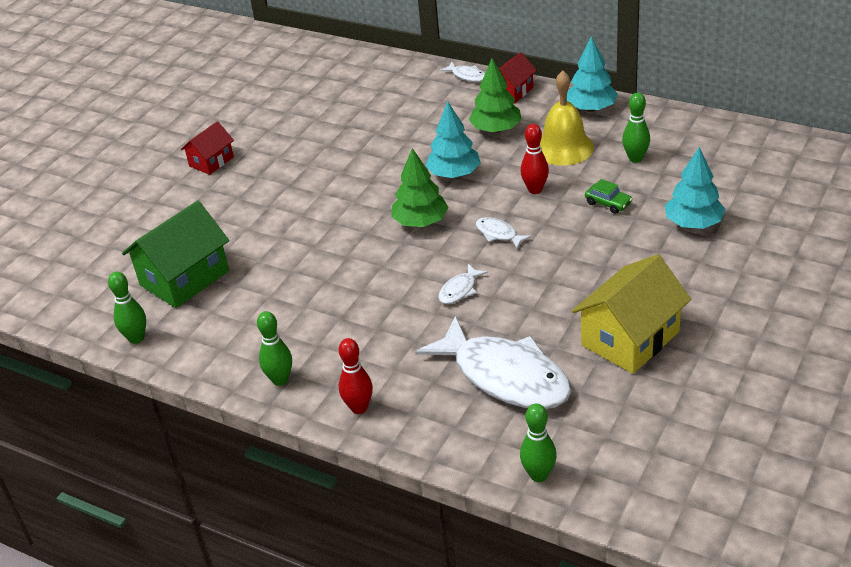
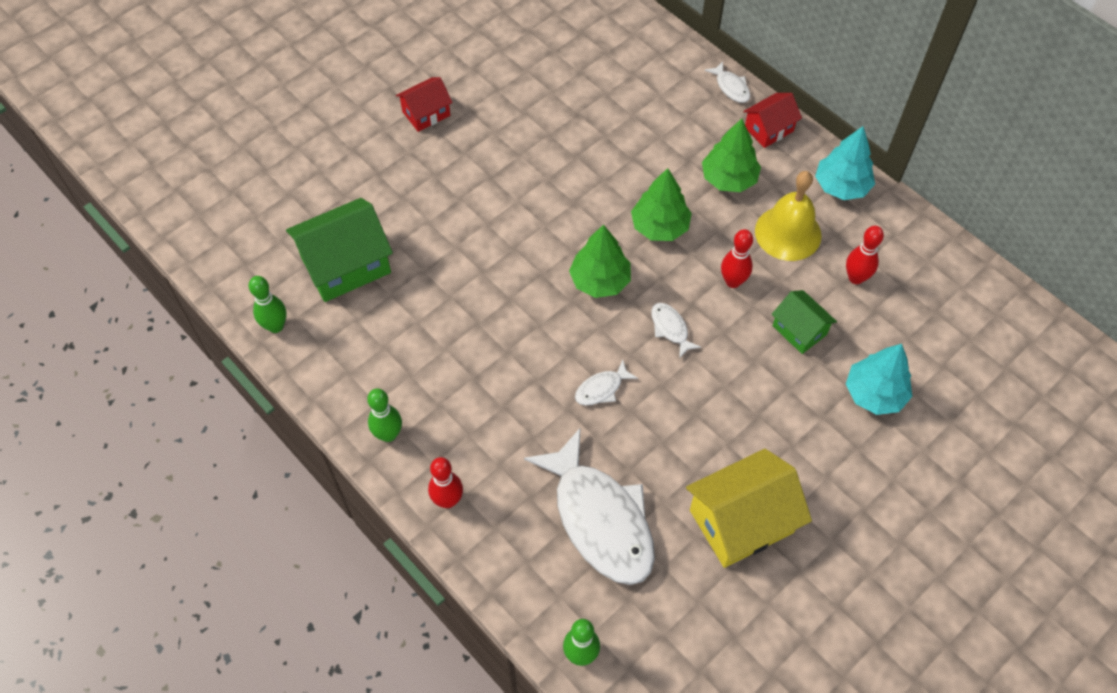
camera: 15 degrees right, 20 degrees up
turquoise tree [425,101,481,178] -> green tree [631,168,692,241]
green car [585,179,632,214] -> green house [772,290,837,354]
green bowling pin [622,92,650,163] -> red bowling pin [846,226,884,284]

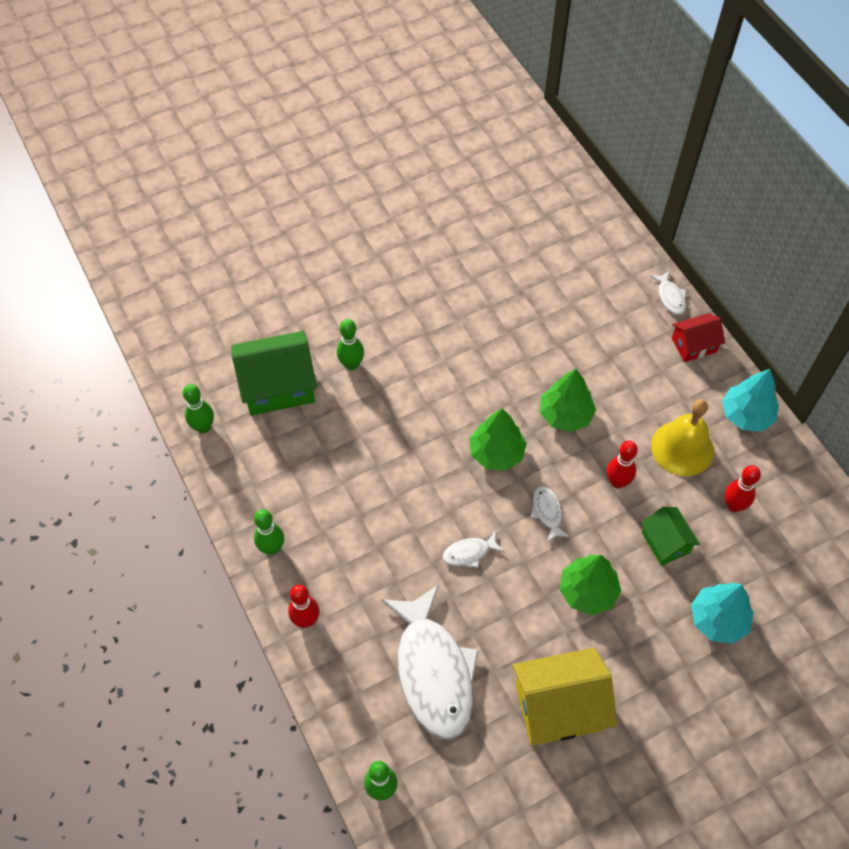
camera: 15 degrees right, 0 degrees up
red house [396,77,453,132] -> none
green tree [702,119,761,192] -> green tree moved to [560,555,621,615]
none -> green bowling pin [337,319,364,370]

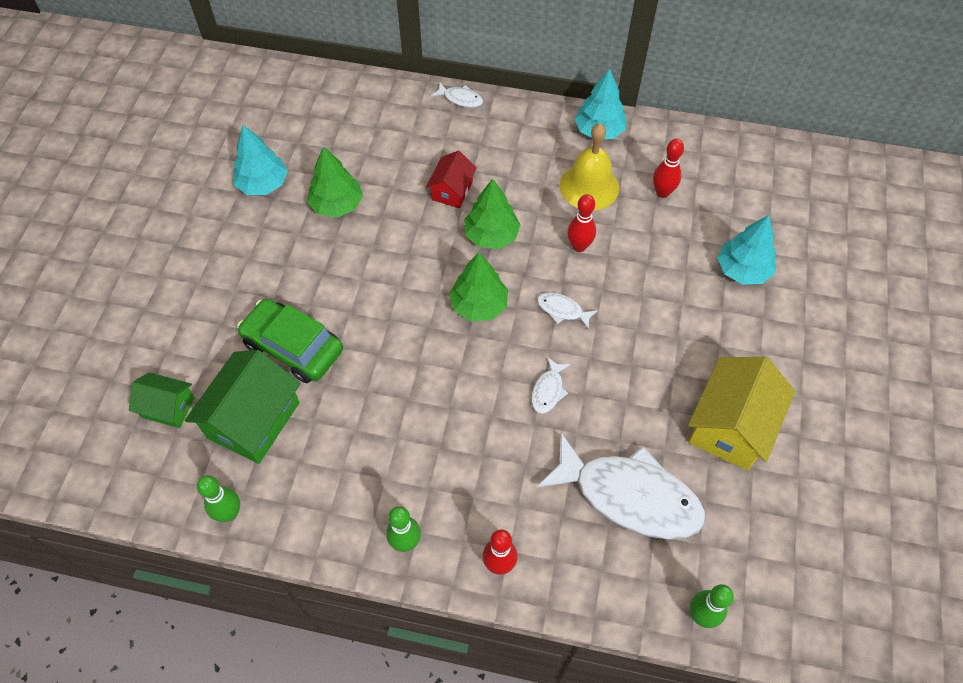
camera: 50 degrees left, 0 degrees up
green bowling pin [337,319,364,370] -> green car [237,299,343,383]
green tree [560,555,621,615] -> green tree moved to [307,146,363,218]
green house [641,507,700,566] -> green house moved to [129,372,195,428]
red house [672,313,725,362] -> red house moved to [426,151,477,208]
none -> turquoise tree [233,125,288,195]

